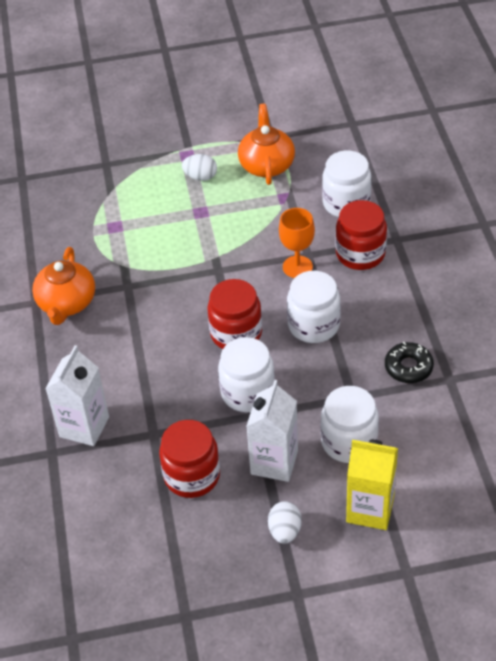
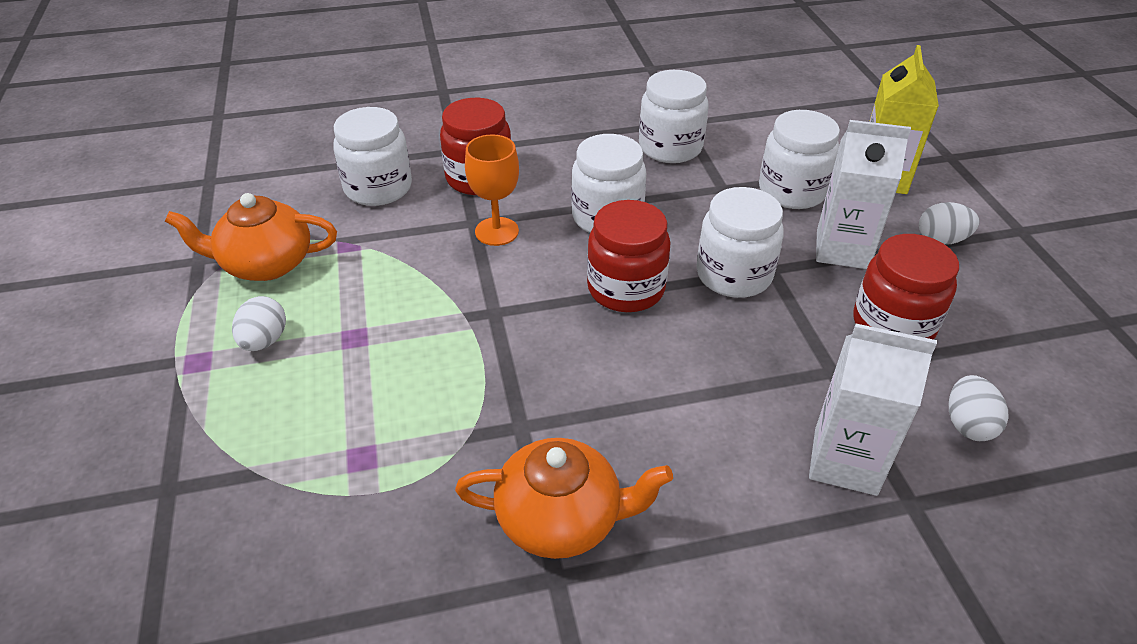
camera: 95 degrees left, 5 degrees down
black donut [385,342,434,383] -> white jar [639,70,708,163]
none -> white egg [949,375,1008,441]

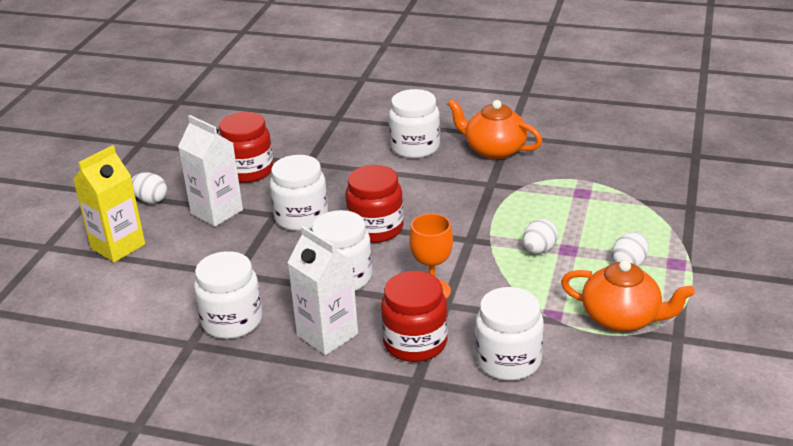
camera: 150 degrees left, 10 degrees down
white jar [759,110,840,209] -> white jar moved to [389,89,440,159]
white carton [809,324,937,496] -> white carton moved to [287,226,358,355]
white egg [949,375,1008,441] -> white egg moved to [523,219,558,254]

